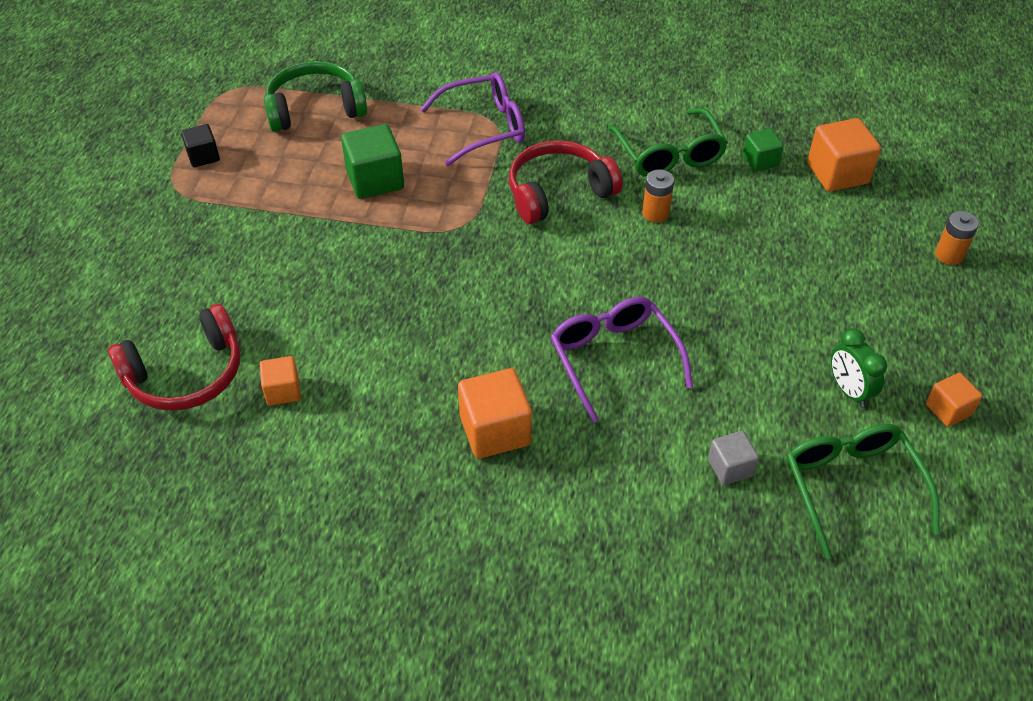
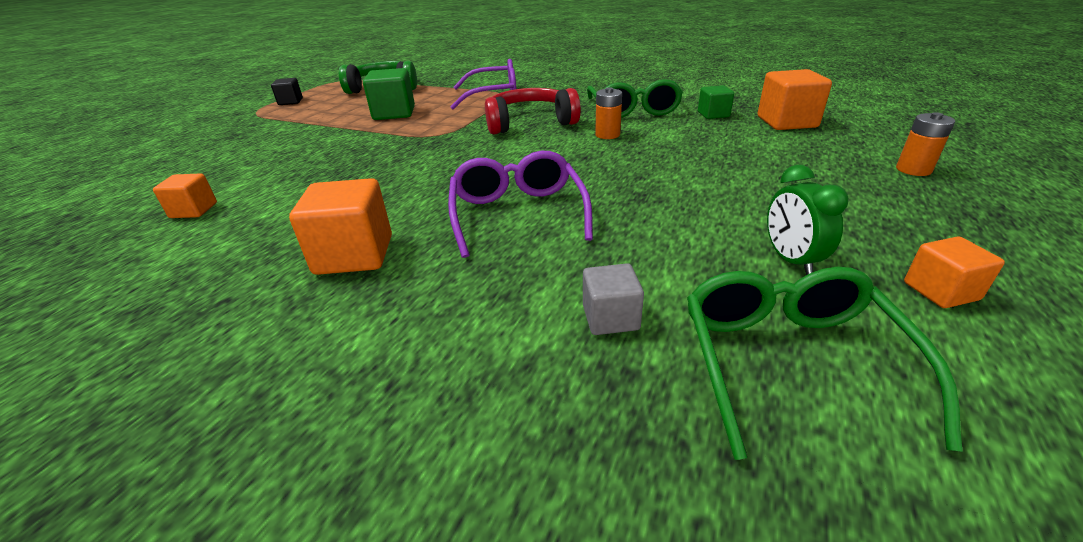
camera: 15 degrees right, 15 degrees down
red headphones [108,304,240,411] -> none

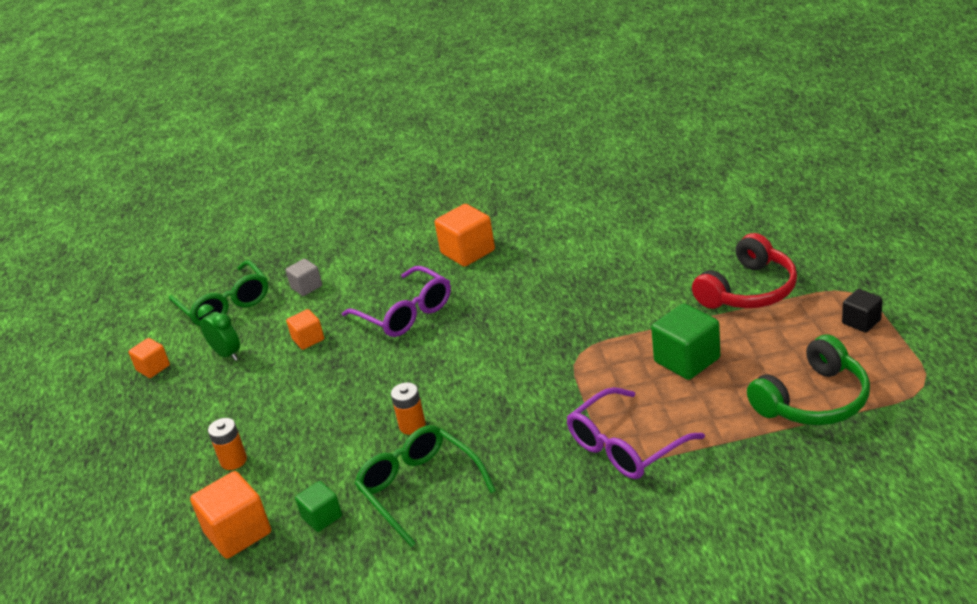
camera: 150 degrees right, 0 degrees up
orange cube [153,173,217,218] -> orange cube moved to [286,309,324,350]
red headphones [485,88,581,134] -> red headphones moved to [692,233,797,309]
orange battery [896,112,955,176] -> orange battery moved to [208,418,247,470]

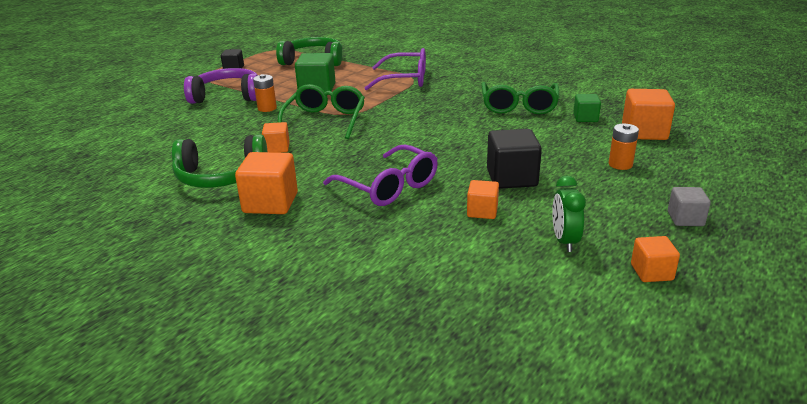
camera: 140 degrees left, 5 degrees down
green glasses [169,260,268,326] -> green glasses moved to [277,84,365,139]
grey cube [285,259,322,296] -> grey cube moved to [668,187,711,226]
purple glasses [342,266,451,337] -> purple glasses turned 135 degrees clockwise [323,144,438,206]
orange battery [391,382,426,435] -> orange battery moved to [253,74,277,112]
red headphones [692,233,797,309] -> purple headphones [184,68,258,104]
none -> green headphones [172,134,267,188]
none -> orange cube [262,122,290,153]
none -> black cube [487,129,542,189]

